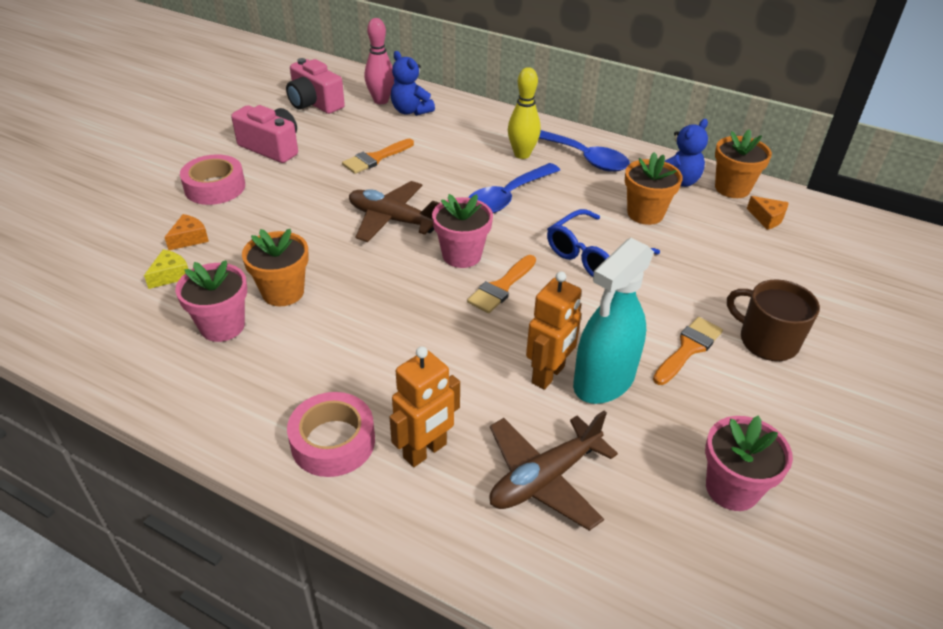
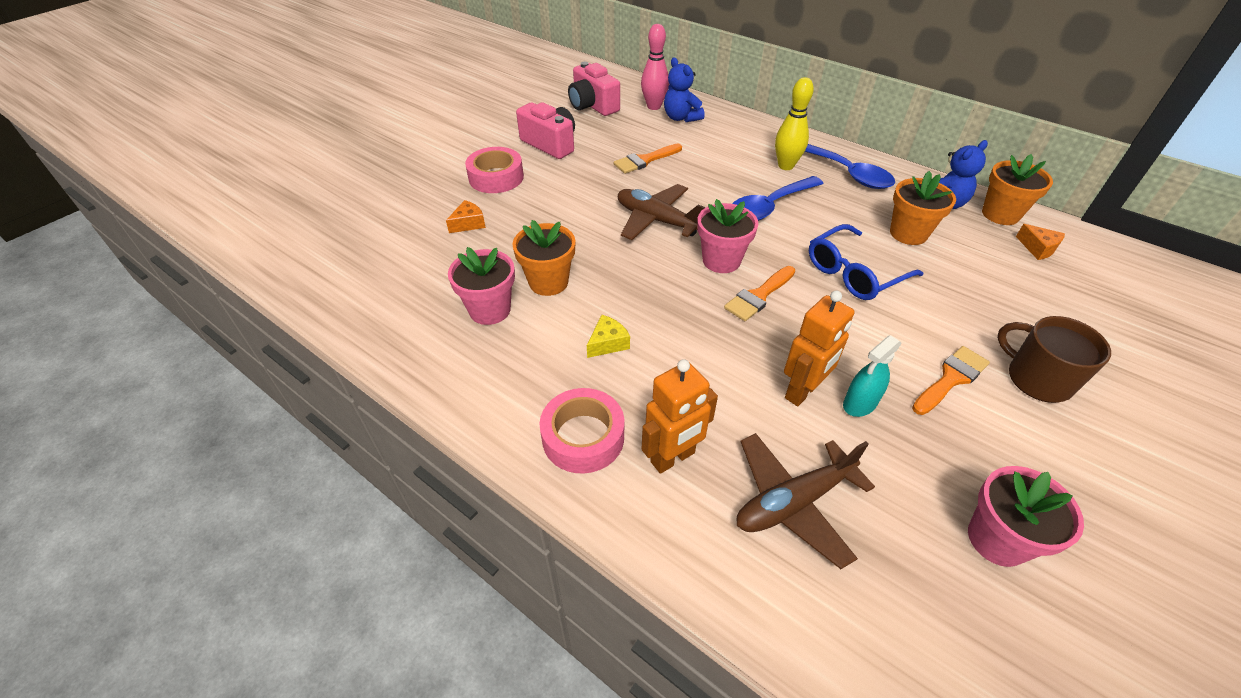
camera: 10 degrees right, 5 degrees up
yellow cheese [144,249,188,289] -> yellow cheese moved to [587,315,630,358]
turquoise spray bottle [573,238,654,404] -> turquoise spray bottle [843,335,902,417], size x0.54

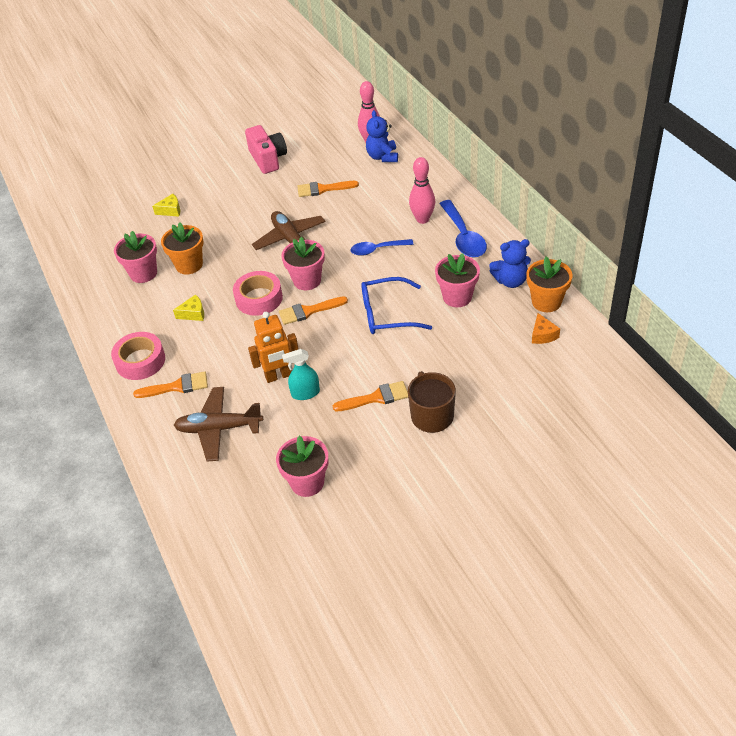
camera: 30 degrees right, 0 degrees up
orange cheese [446,200,486,233] -> yellow cheese [152,194,180,217]
pink tape [465,147,524,193] -> pink tape moved to [233,271,283,316]
pink camera [568,62,620,116] -> none
orange robot [642,359,718,474] -> orange brush [133,371,208,398]
blue spoon [732,176,824,221] -> blue spoon [351,239,414,256], size x0.65
yellow bowling pin [775,77,814,170] -> pink bowling pin [409,157,435,224]
orange flower pot [890,171,956,245] -> pink flower pot [435,253,480,307]

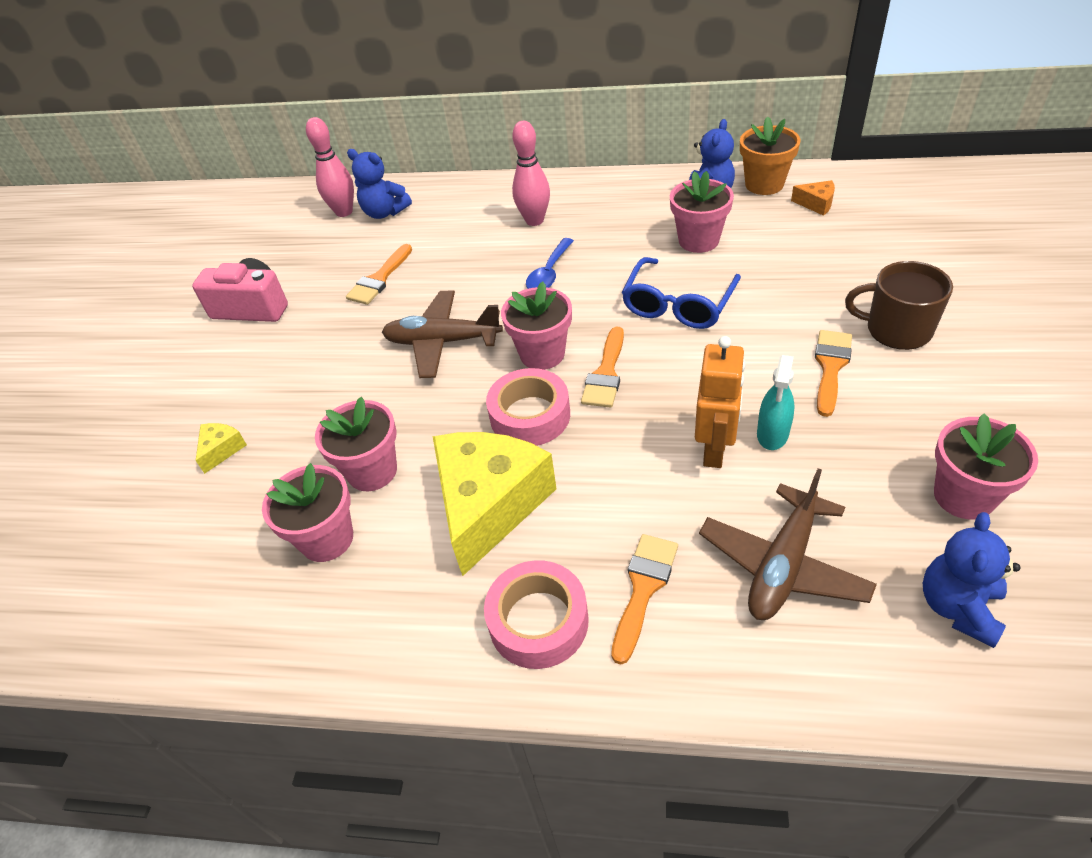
camera: 55 degrees left, 0 degrees up
orange flower pot [161,222,204,274] -> pink flower pot [315,397,397,491]
yellow cheese [173,294,204,321] -> yellow cheese [433,432,557,576], size x2.44
blue spoon [439,200,487,258] -> none
none -> blue teddy bear [923,512,1021,648]

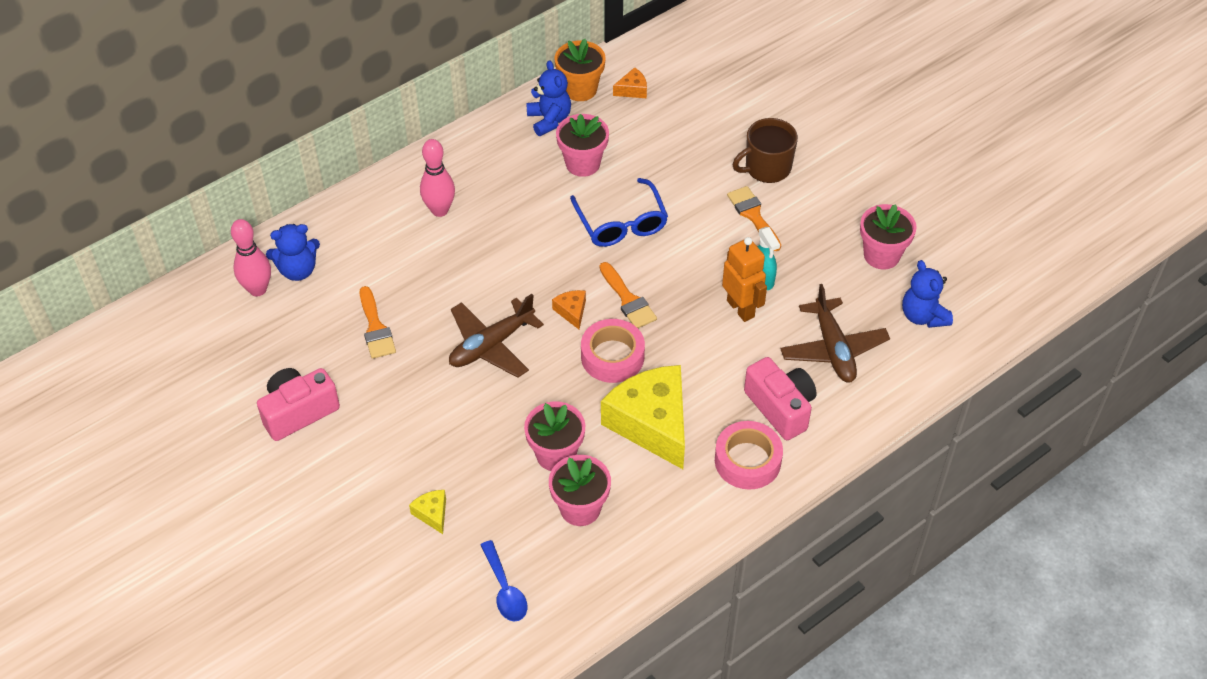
camera: 50 degrees left, 5 degrees up
pink flower pot [501,282,572,370] -> orange cheese [552,290,586,329]
blue spoon [526,238,574,289] -> blue spoon moved to [481,540,527,622]
orange brush [611,534,678,665] -> pink camera [744,357,817,440]

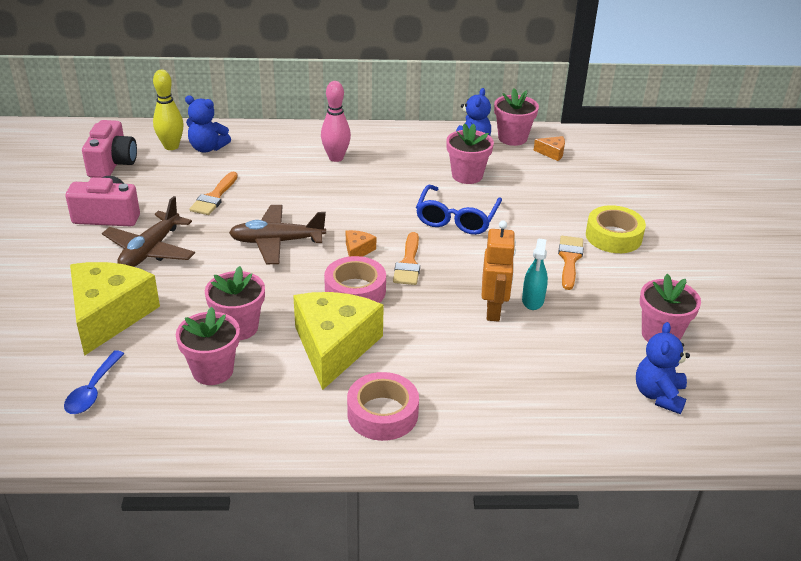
camera: 35 degrees right, 15 degrees down
pink bowling pin [231,219,271,296] -> yellow bowling pin [153,70,184,150]
yellow cheese [409,490,446,534] -> yellow cheese [70,262,160,356], size x2.44
orange flower pot [555,39,605,101] -> pink flower pot [494,88,539,146]
brown mug [733,118,798,183] -> yellow tape [586,205,646,253]
pink camera [744,357,817,440] -> pink camera moved to [82,120,137,178]
brown plane [780,284,890,383] -> brown plane moved to [102,196,195,267]

